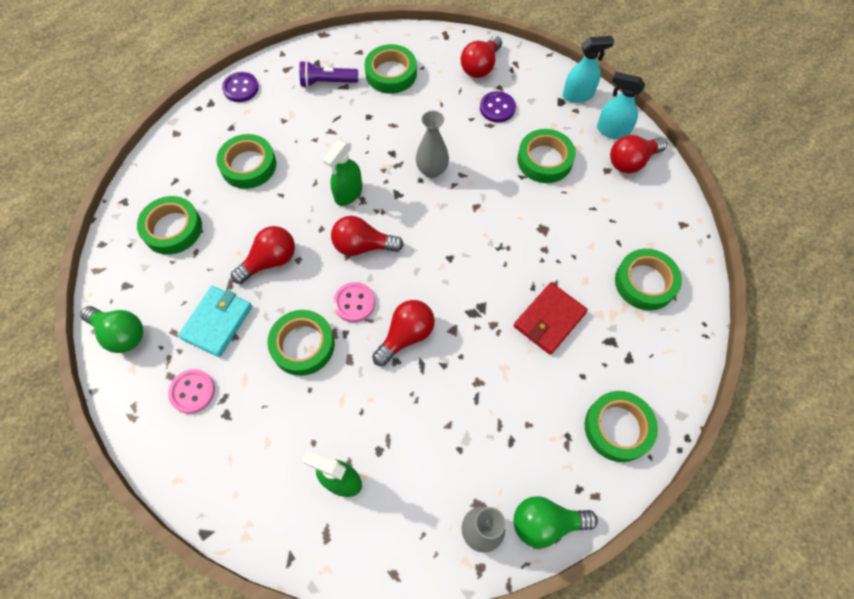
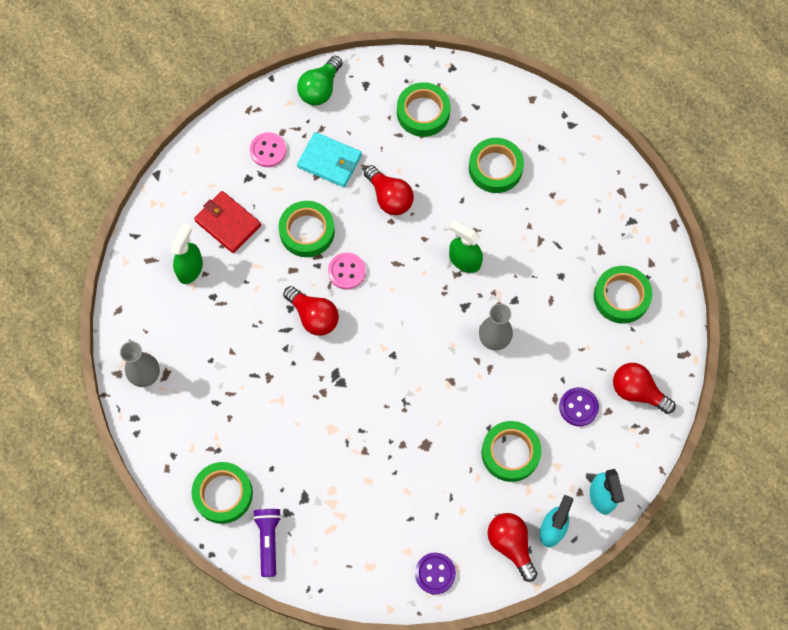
camera: 90 degrees right, 5 degrees up
purple button [222,72,259,102] -> purple button moved to [415,553,456,594]
purple flashlight [300,61,358,87] -> purple flashlight moved to [253,509,281,577]
red light bulb [331,216,404,256] -> none
green light bulb [513,496,598,548] -> none
red wallet [514,282,588,355] -> red wallet moved to [194,191,261,253]
green tape [615,249,682,311] -> none

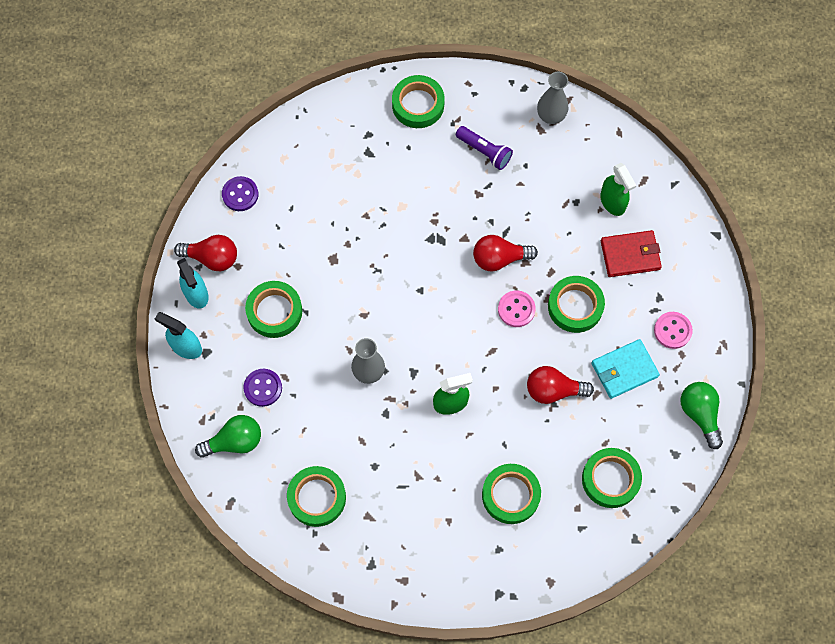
camera: 130 degrees right, 0 degrees up
purple flashlight [253,509,281,577] -> purple flashlight moved to [456,126,513,170]
red light bulb [613,363,676,414] -> green light bulb [195,415,261,458]

